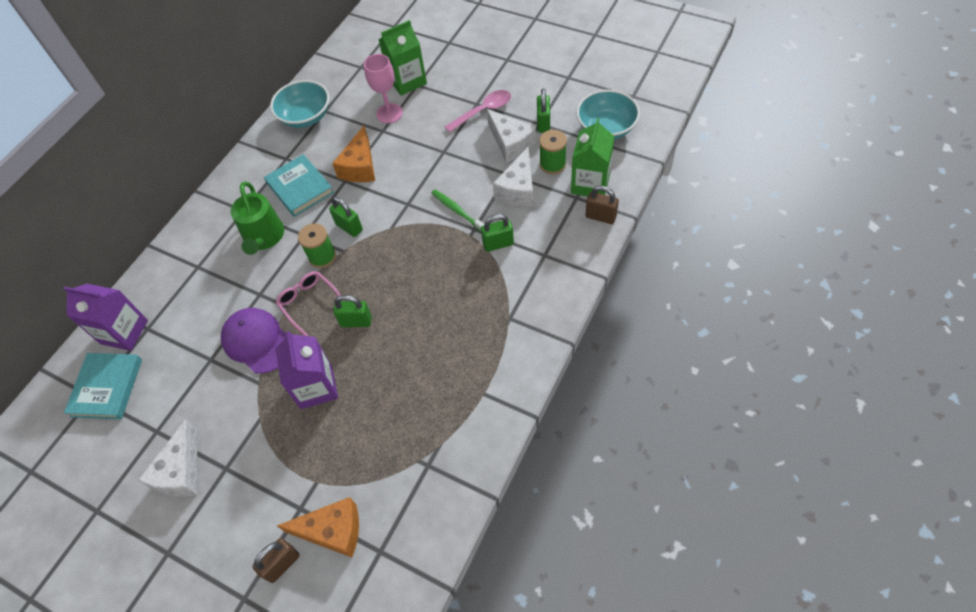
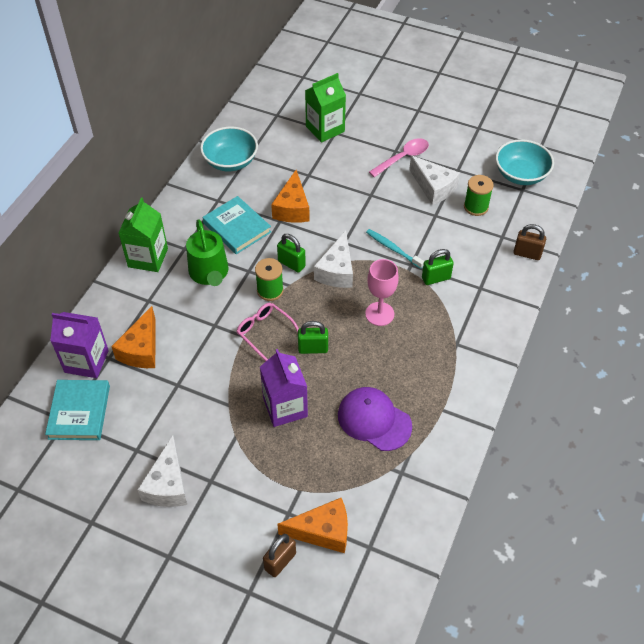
camera: 10 degrees left, 5 degrees down
purple cap [221,308,288,374] -> purple cap moved to [338,387,412,451]
pink goblet [364,54,403,123] -> pink goblet moved to [365,259,398,326]
green toothbrush [431,190,484,232] -> turquoise toothbrush [366,229,424,269]
white cheese [493,147,533,206] -> white cheese moved to [314,231,353,288]
green padlock [537,88,550,133] -> none
green carton [571,118,615,196] -> green carton moved to [119,198,168,272]
none -> orange cheese [111,306,156,368]

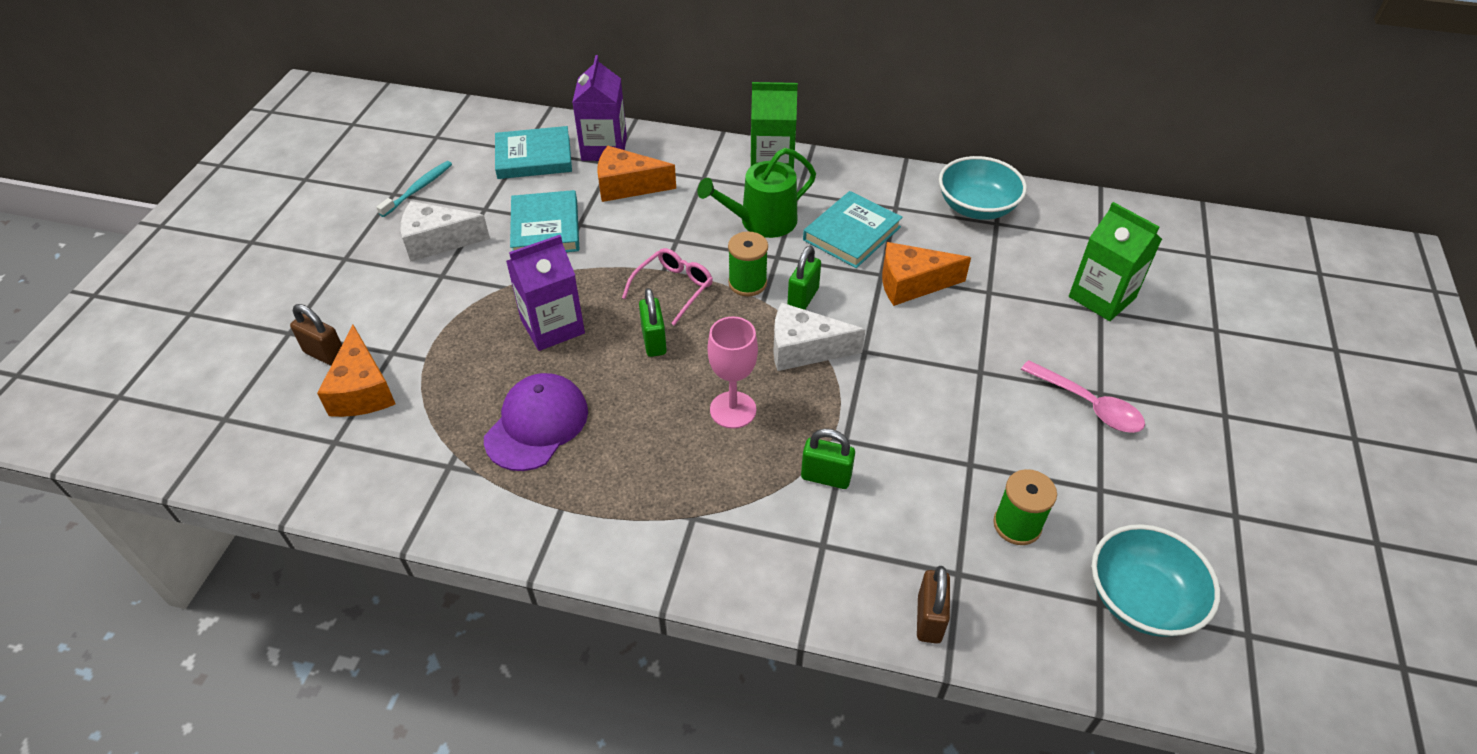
camera: 80 degrees right, 5 degrees down
turquoise toothbrush [366,229,424,269] -> turquoise toothbrush moved to [376,161,452,217]
white cheese [409,155,460,205] -> none
green padlock [422,249,454,285] -> green padlock turned 45 degrees counterclockwise [801,429,855,489]
none -> turquoise book [510,190,579,252]

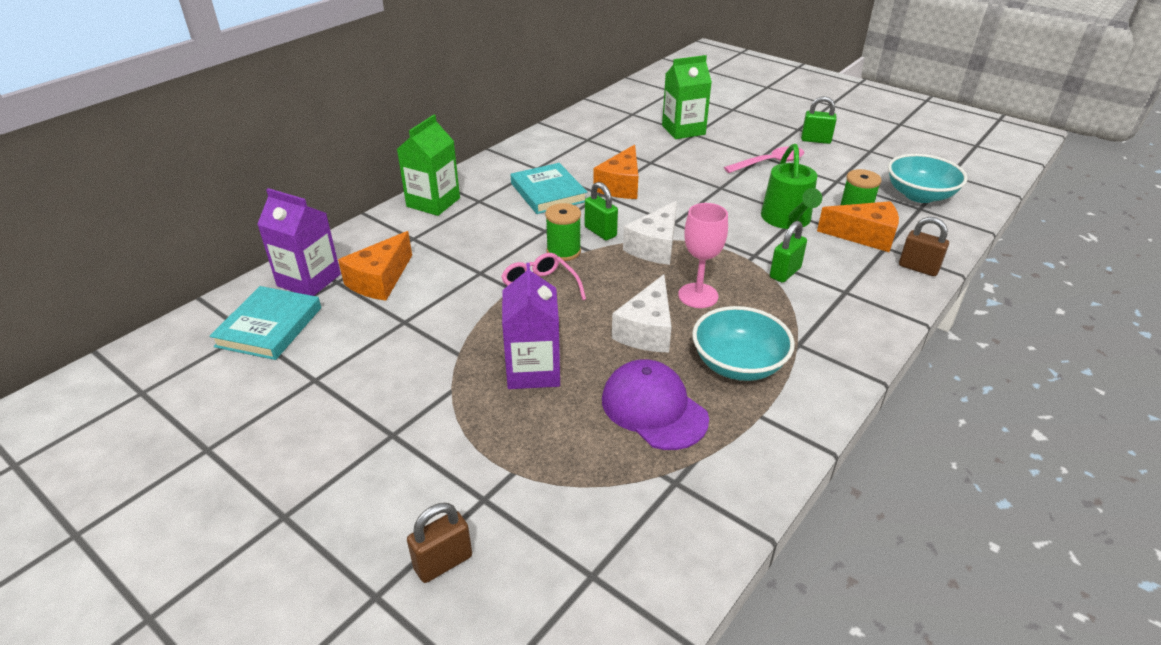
camera: 65 degrees left, 10 degrees down
orange cheese [317,324,395,417] -> orange cheese moved to [817,201,899,252]
turquoise toothbrush [376,161,452,217] -> none
white cheese [401,201,490,262] -> white cheese moved to [612,274,672,353]
turquoise book [510,190,579,252] -> none
green padlock [639,288,667,357] -> green padlock moved to [801,96,837,144]
green watering can [697,148,816,238] -> green watering can moved to [761,144,822,229]
turquoise bowl [939,156,1027,220] -> turquoise bowl moved to [692,306,795,381]

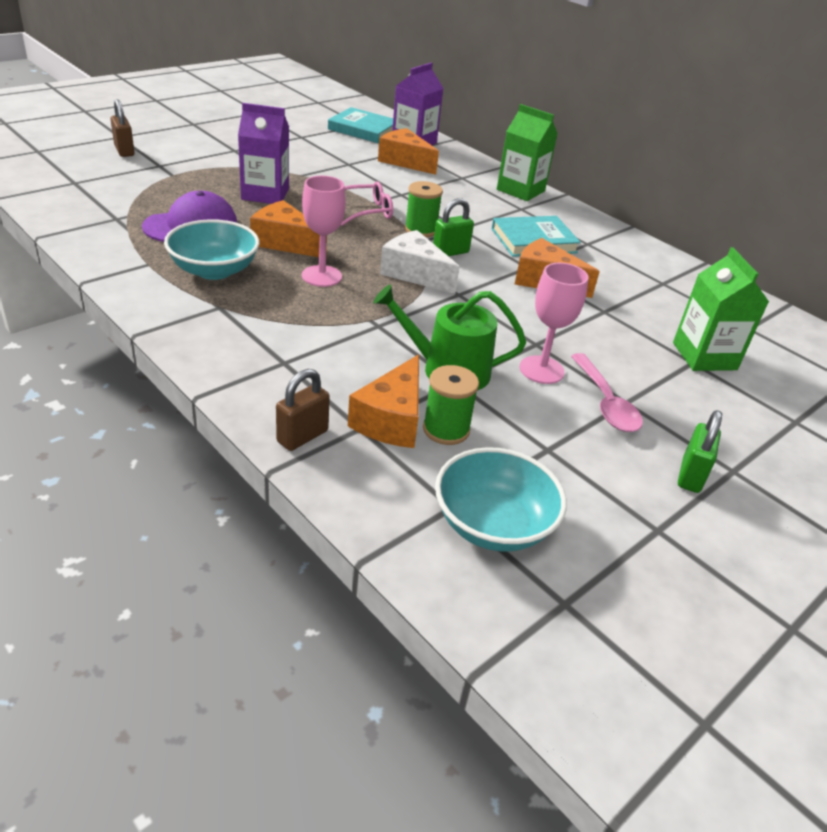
camera: 95 degrees right, 0 degrees up
white cheese [612,274,672,353] -> orange cheese [250,200,327,257]
green padlock [770,221,807,283] -> none
none -> pink goblet [520,263,589,384]

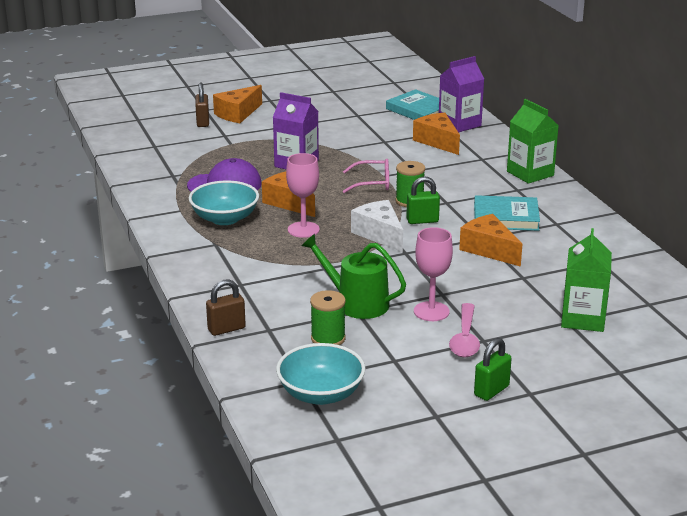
camera: 25 degrees right, 10 degrees down
orange cheese [348,354,419,448] -> orange cheese moved to [213,85,262,123]

